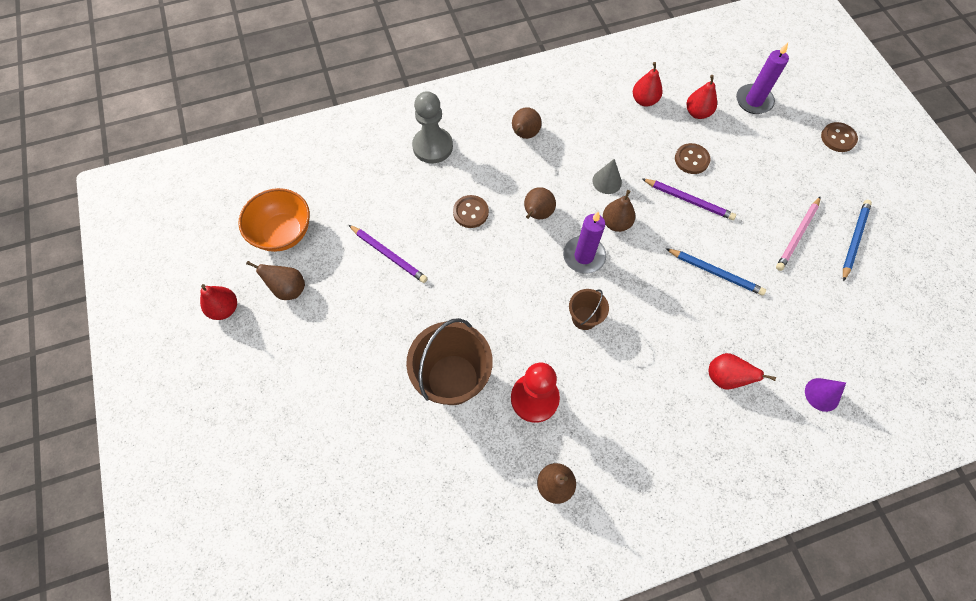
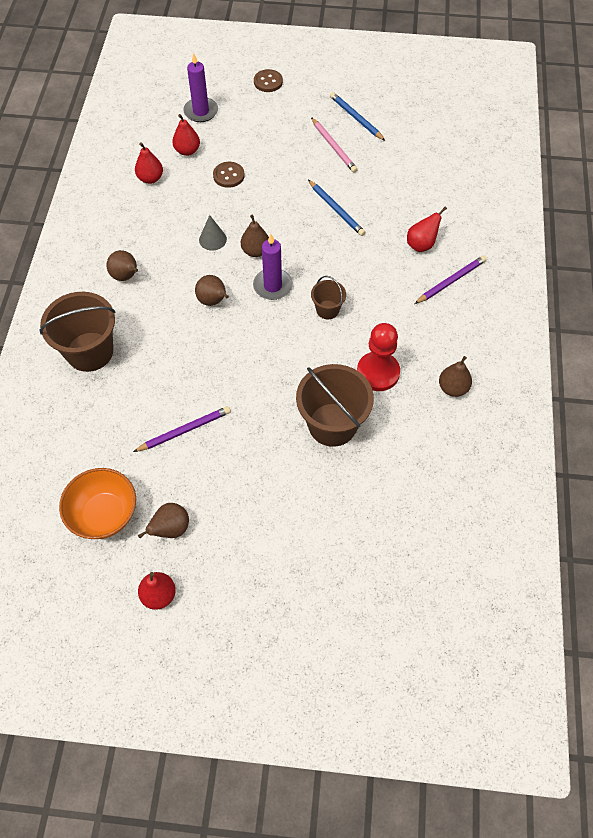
camera: 65 degrees left, 5 degrees down
grey pawn [412,91,453,163] -> brown bucket [40,292,116,372]
brown button [453,195,489,228] -> none
purple pencil [641,178,736,220] -> purple pencil moved to [414,255,487,304]
blue pencil [665,248,766,296] -> blue pencil turned 90 degrees clockwise [308,180,365,236]
purple cone [805,378,846,412] -> none

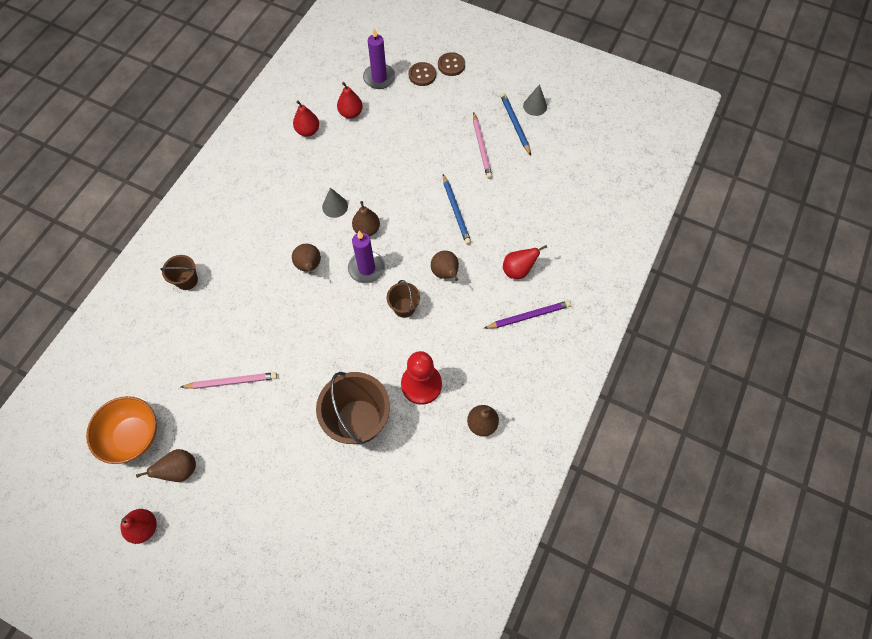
camera: 20 degrees right, 5 degrees up
brown bucket [40,292,116,372] -> brown bucket [160,255,198,290], size x0.51
brown pear [106,250,138,281] -> brown pear moved to [431,251,459,281]
purple pencil [133,406,231,452] -> pink pencil [181,372,277,389]
brown button [213,162,245,188] -> brown button moved to [408,62,436,86]
none -> grey cone [523,84,547,116]

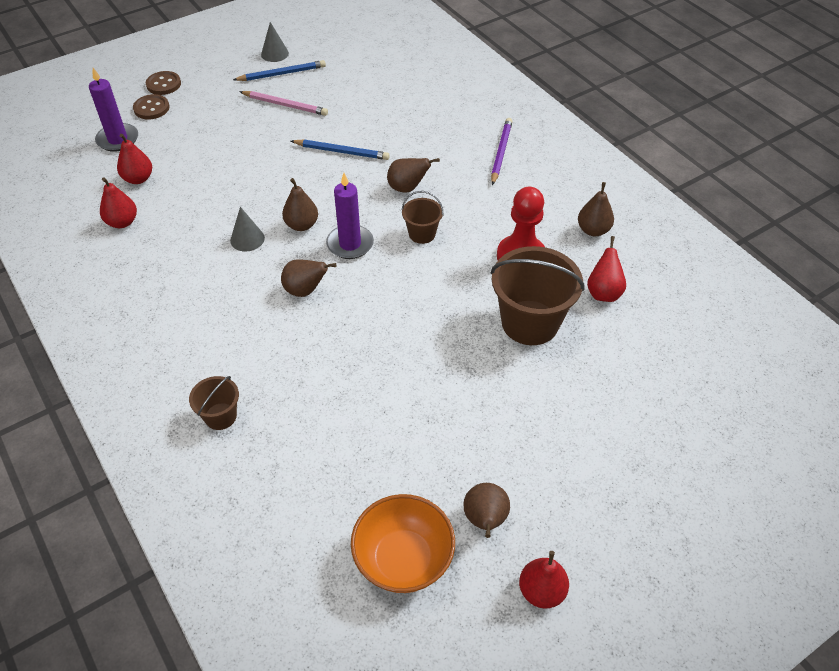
camera: 60 degrees left, 15 degrees down
pink pencil [181,372,277,389] -> none
blue pencil [500,93,531,155] -> blue pencil turned 150 degrees clockwise [233,60,326,81]
red pear [503,245,547,279] -> red pear moved to [587,236,626,302]

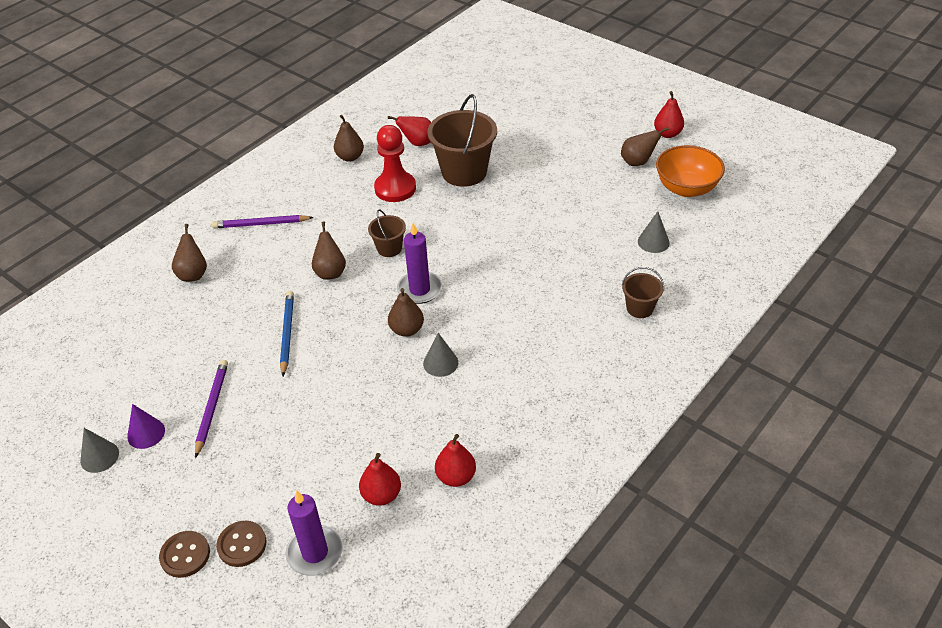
camera: 105 degrees left, 5 degrees down
blue pencil [233,60,326,81] -> purple cone [127,404,165,449]
pink pencil [239,91,328,116] -> purple pencil [195,360,228,458]
brown pear [281,259,337,297] -> brown pear moved to [172,224,207,282]
none -> grey cone [638,211,670,253]

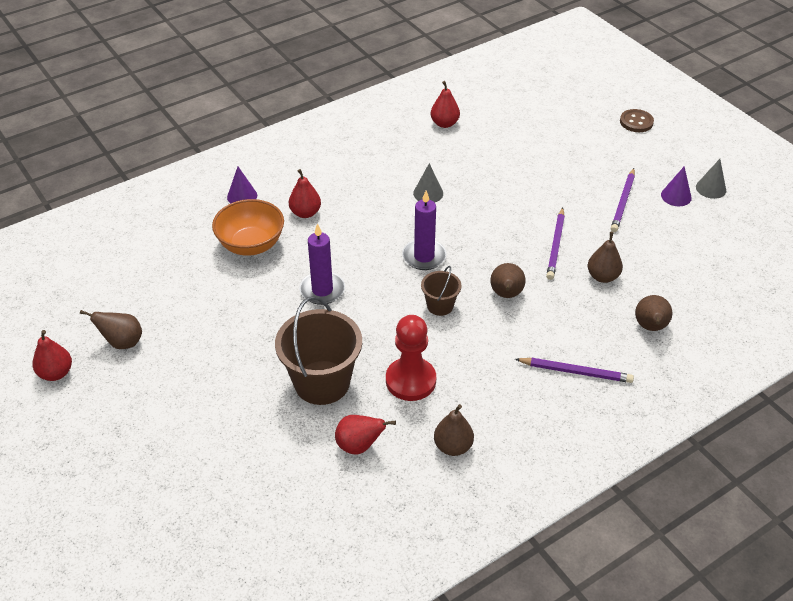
camera: 165 degrees left, 0 degrees up
brown button [216,521,267,567] -> none
blue pencil [280,291,294,376] -> purple pencil [546,207,565,280]
purple candle [286,491,343,576] -> purple candle moved to [299,223,345,305]
red pear [359,453,401,506] -> red pear moved to [289,169,321,218]
brown pear [388,288,424,337] -> brown pear moved to [588,232,623,283]
brown bucket [622,267,664,318] -> purple cone [227,167,257,203]
grey cone [638,211,670,253] -> none
orange bowl [656,145,725,197] -> orange bowl moved to [212,199,284,256]

